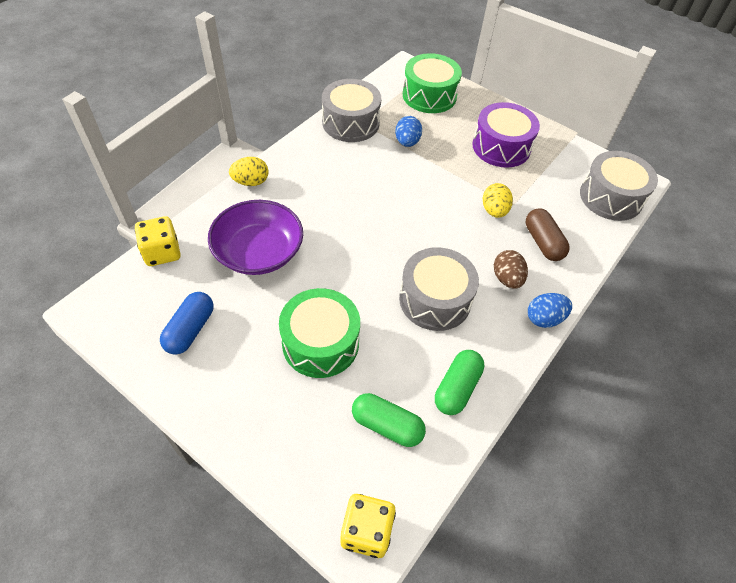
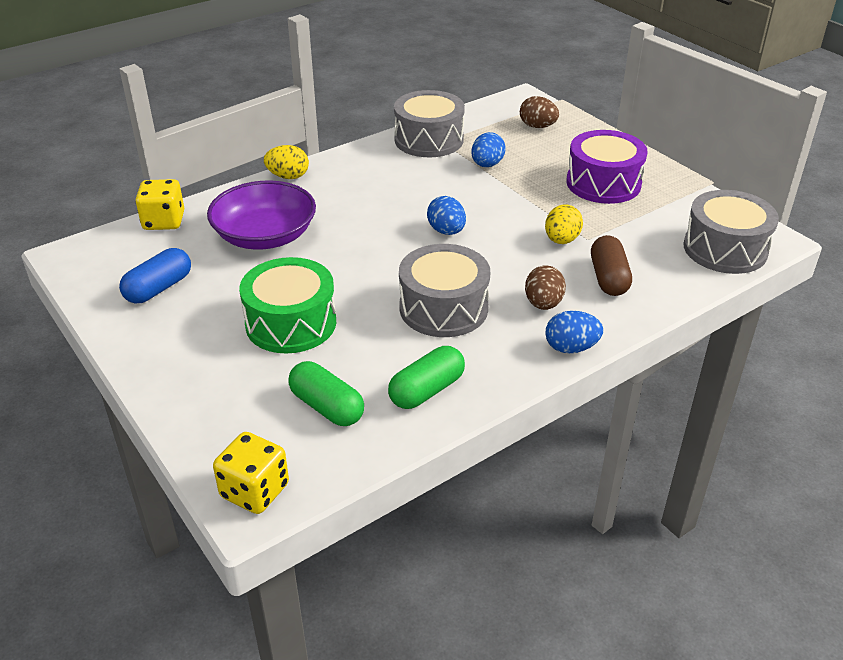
camera: 20 degrees right, 15 degrees down
green drum [403,53,462,113] -> brown egg [520,96,559,128]
none -> blue egg [427,196,466,235]

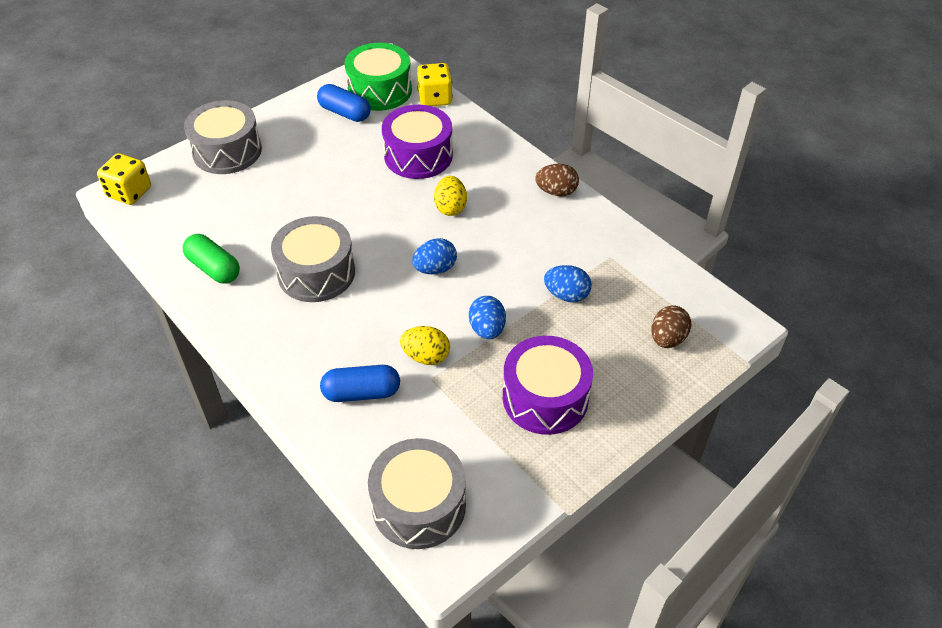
camera: 85 degrees right, 10 degrees up
purple bowl [207,181,316,250] -> purple drum [382,105,453,179]
green drum [239,257,336,354] -> green drum moved to [344,43,412,111]
yellow egg [264,145,309,179] -> yellow egg moved to [434,176,467,216]
green capsule [288,361,364,426] -> none
grey drum [394,90,465,157] -> grey drum moved to [184,100,262,174]
brown egg [525,265,566,310] -> brown egg moved to [535,164,579,197]
blue egg [545,311,603,353] -> blue egg moved to [469,296,506,339]
brown capsule [591,235,632,296] -> blue capsule [320,365,400,402]

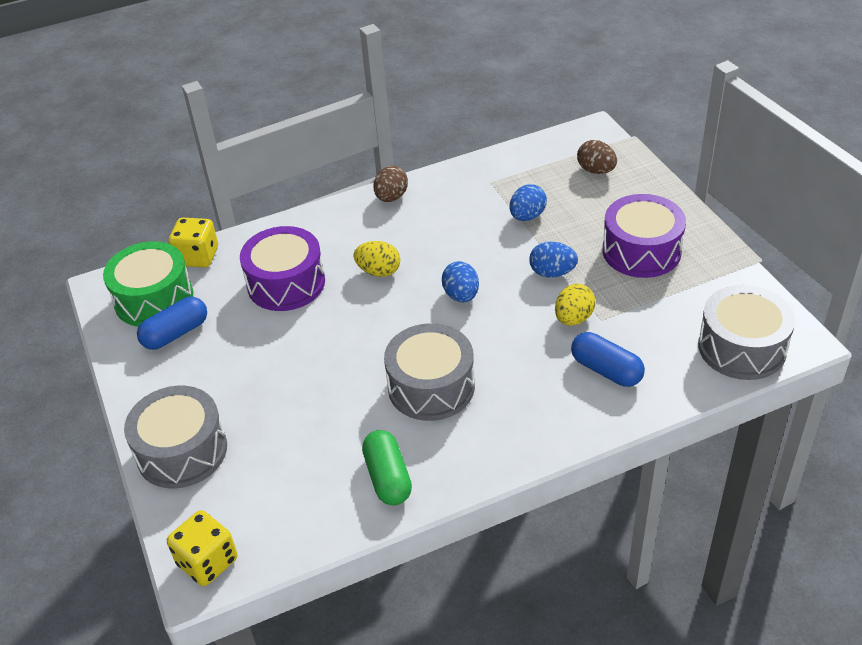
camera: 70 degrees left, 5 degrees down
green capsule [183,234,240,284] -> green capsule turned 75 degrees counterclockwise [362,430,412,505]
blue capsule [320,365,400,402] -> blue capsule turned 60 degrees counterclockwise [571,332,645,387]

